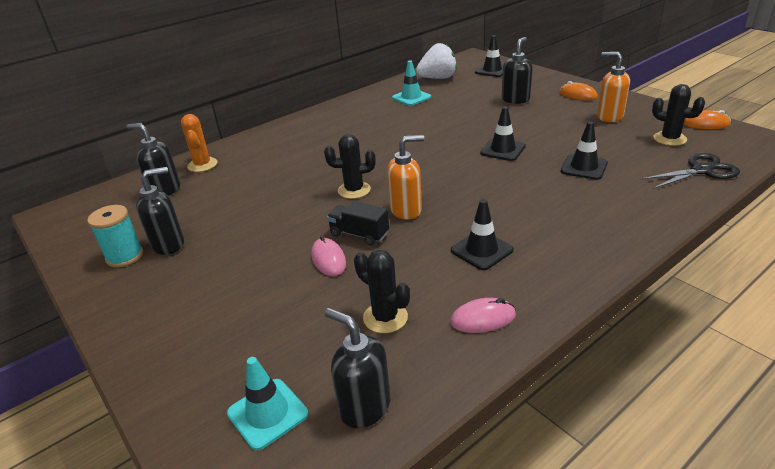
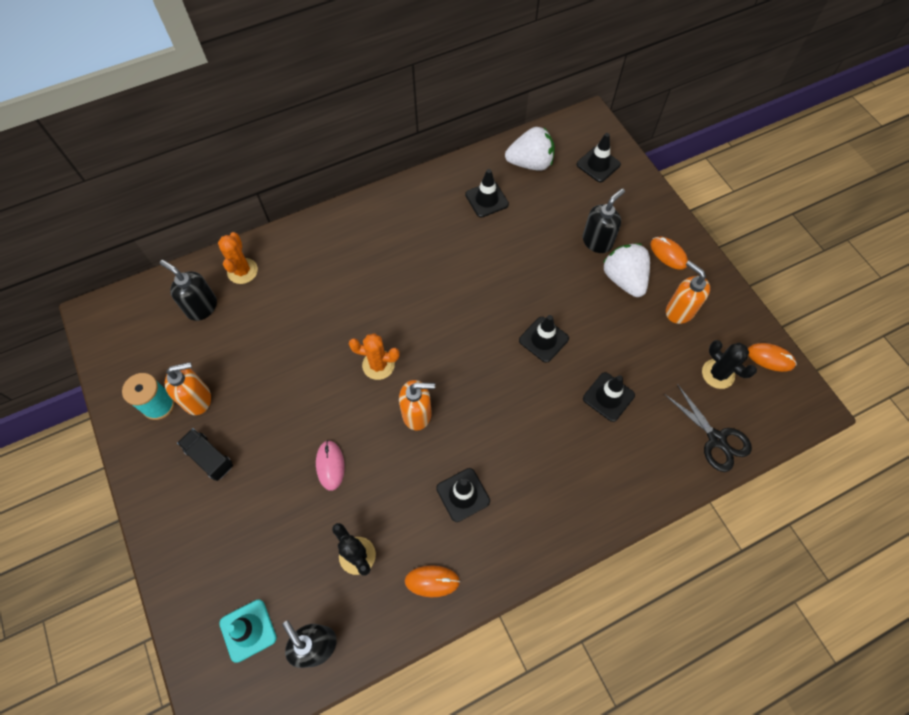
camera: 10 degrees right, 30 degrees up
black soap dispenser [136,167,184,255] -> orange soap dispenser [165,362,211,415]
black cactus [324,134,375,199] -> orange cactus [349,333,400,380]
black truck [327,201,389,246] -> black truck moved to [177,428,233,481]
turquoise traffic cone [392,60,431,106] -> black traffic cone [465,169,509,218]
pink mouse [450,298,516,333] -> orange mouse [405,565,460,597]
black scissors [641,153,740,189] -> black scissors turned 60 degrees clockwise [664,384,752,472]
none -> white strawberry [603,243,650,297]

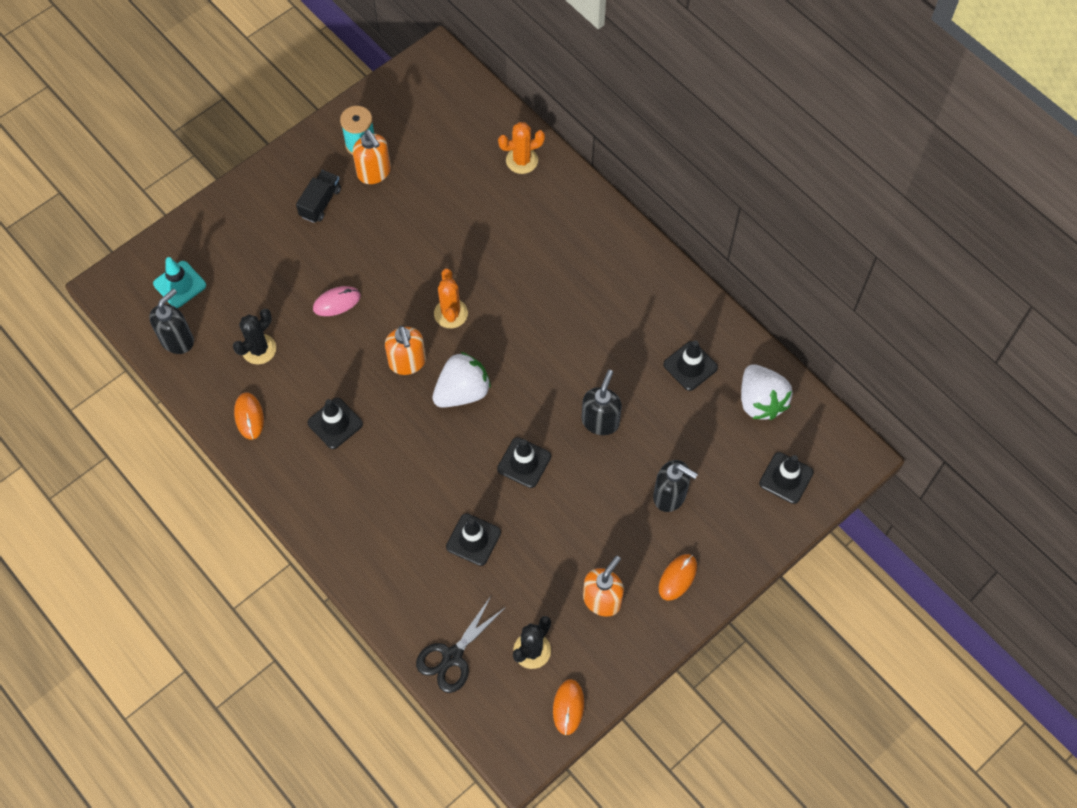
camera: 75 degrees right, 0 degrees up
black soap dispenser [160,260,217,321] -> black soap dispenser moved to [582,370,622,435]
white strawberry [603,243,650,297] -> white strawberry moved to [432,352,491,408]

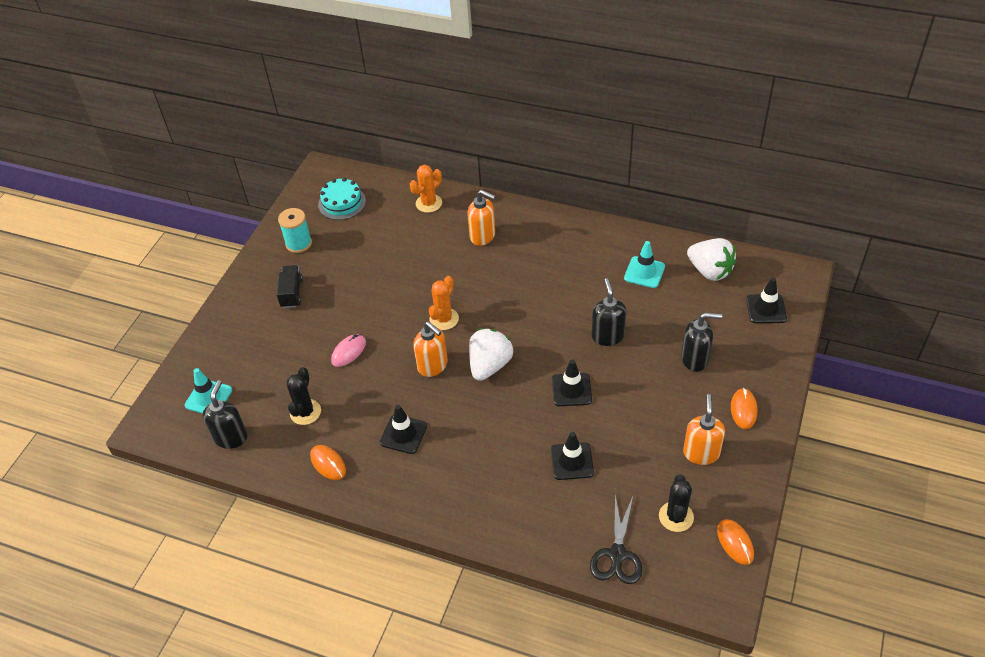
camera: 25 degrees left, 15 degrees down
orange soap dispenser [353,130,391,184] -> orange soap dispenser moved to [467,190,495,246]
orange cactus [434,269,468,328] -> orange cactus turned 60 degrees clockwise [429,276,459,330]
black traffic cone [663,340,718,391] -> turquoise traffic cone [624,241,665,288]
none -> turquoise cake [318,178,366,220]

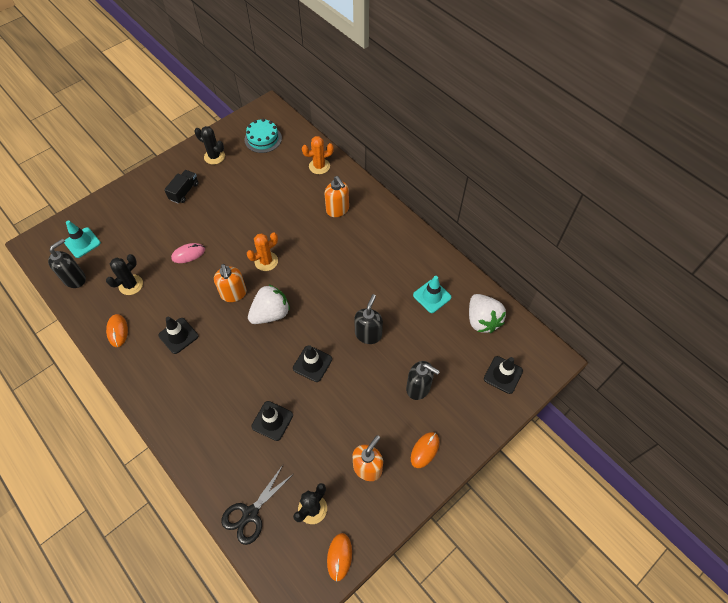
camera: 25 degrees right, 10 degrees up
turquoise spool [278,208,312,253] -> black cactus [194,126,225,165]

